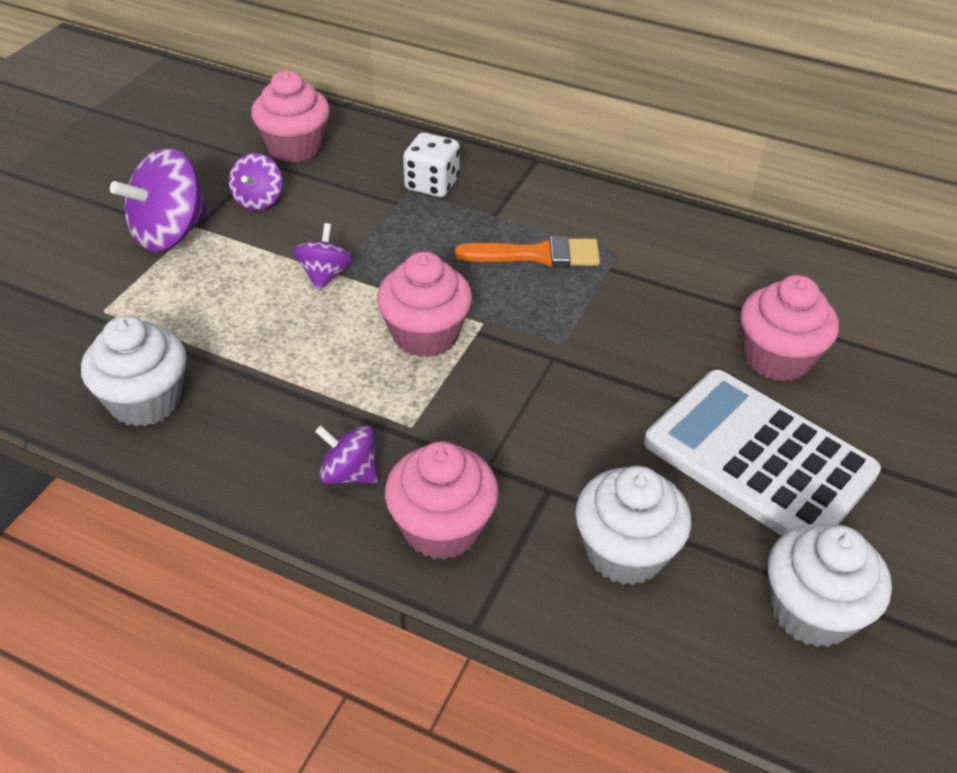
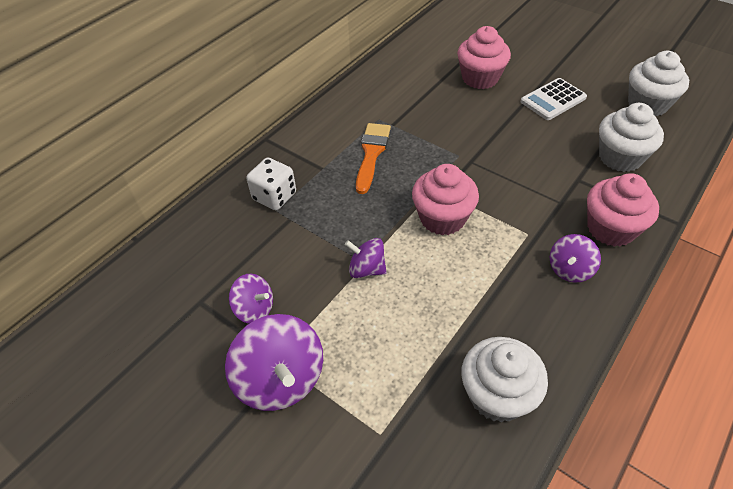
camera: 75 degrees left, 5 degrees up
pink cupcake [251,70,330,163] -> none
white calculator [644,370,881,536] -> white calculator [521,78,587,120], size x0.55

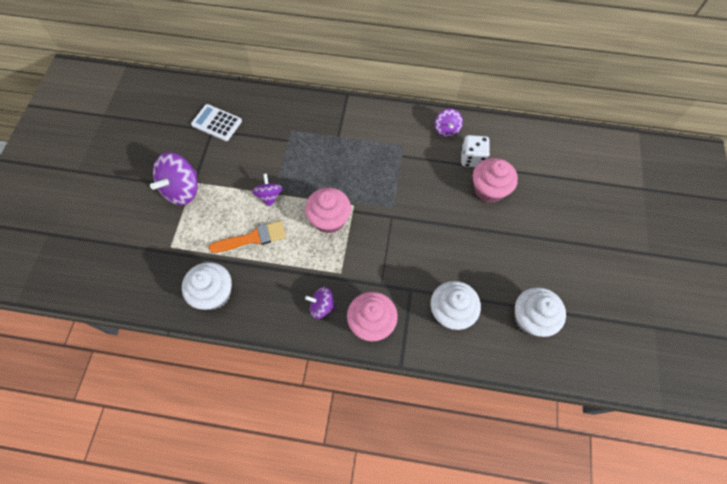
camera: 60 degrees right, 15 degrees up
purple spinning top [229,274,273,324] -> purple spinning top moved to [435,109,463,137]
white dice [246,158,296,210] -> white dice moved to [461,135,490,167]
orange brush [356,123,391,194] -> orange brush moved to [209,221,286,253]
white calculator [521,78,587,120] -> white calculator moved to [191,104,242,141]

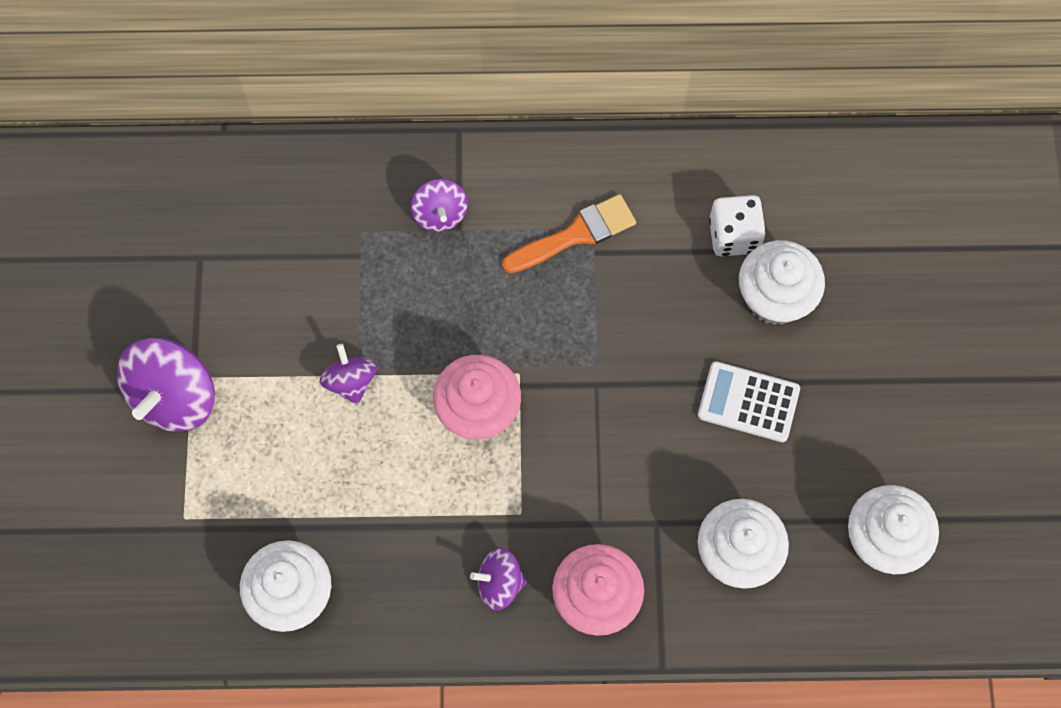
camera: 10 degrees left, 5 degrees up
white calculator [191,104,242,141] -> white calculator moved to [698,361,800,442]
orange brush [209,221,286,253] -> orange brush moved to [502,194,636,273]
purple spinning top [435,109,463,137] -> purple spinning top moved to [411,179,468,232]
pink cupcake [473,158,518,203] -> white cupcake [739,240,825,325]

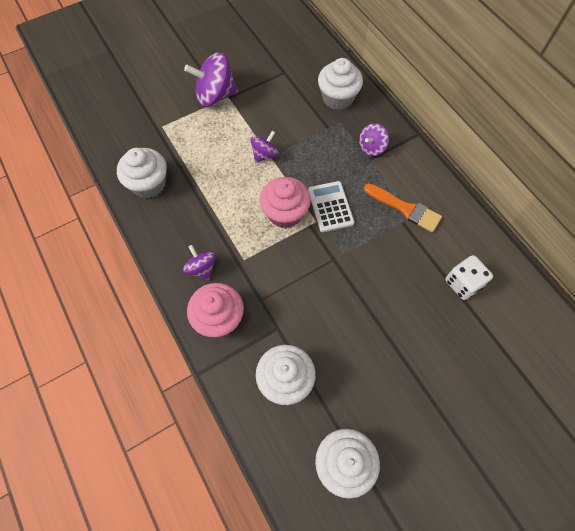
camera: 60 degrees right, 5 degrees down
white calculator [698,361,800,442] -> white calculator moved to [308,181,355,232]
white cupcake [739,240,825,325] -> white cupcake moved to [318,58,363,110]

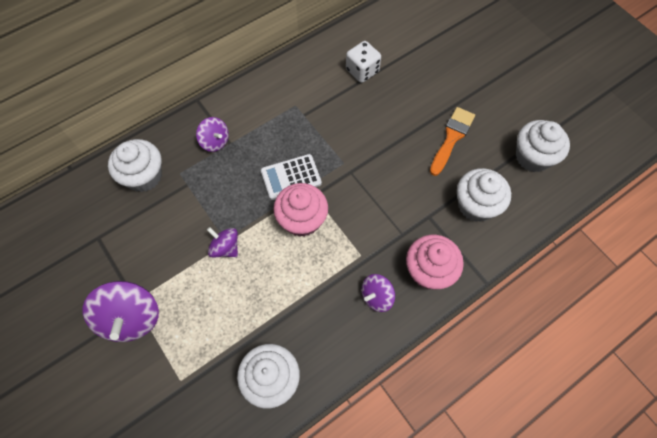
camera: 95 degrees left, 0 degrees up
orange brush [364,183,442,232] -> orange brush moved to [430,107,475,176]

